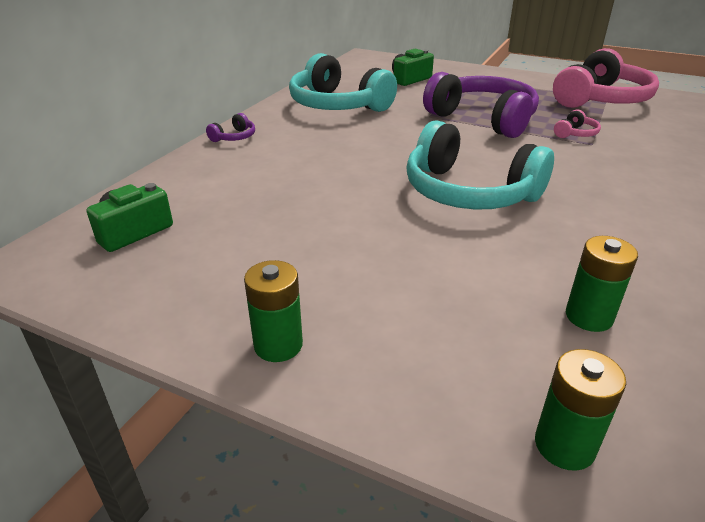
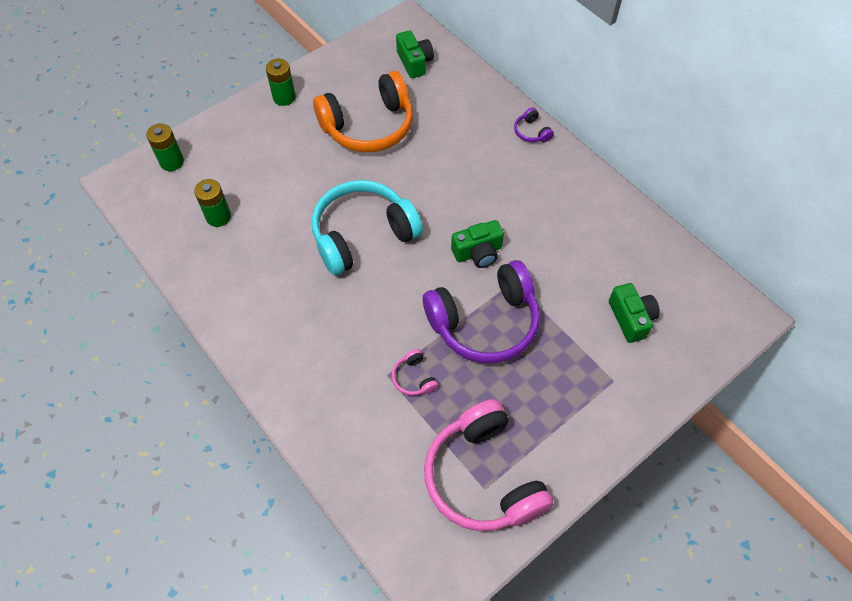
camera: 115 degrees right, 25 degrees up
turquoise headphones [289,53,397,112] -> none
none -> orange headphones [313,71,413,152]
none -> green camera [451,220,504,268]

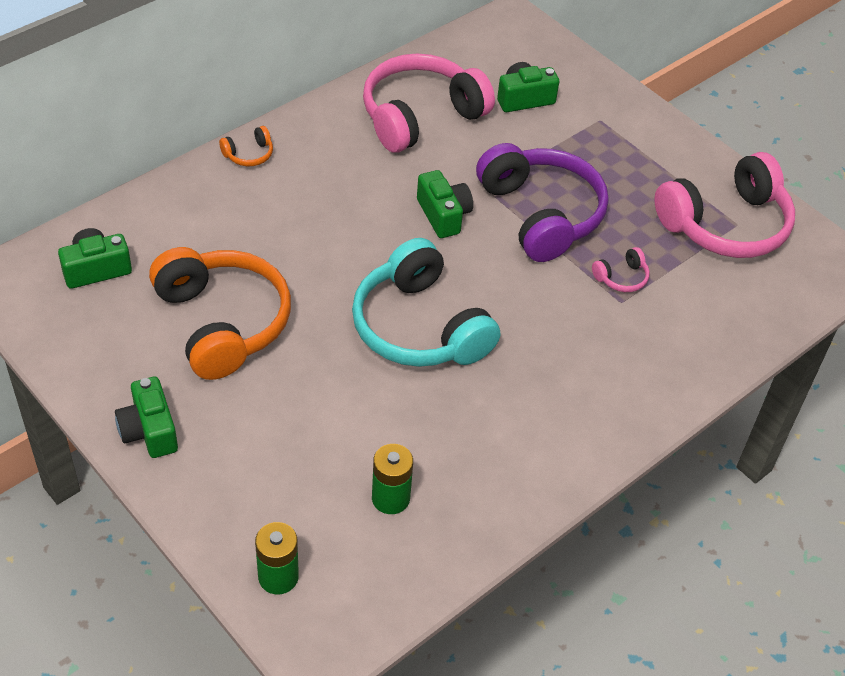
camera: 95 degrees left, 10 degrees down
green battery [266,59,296,106] -> green camera [115,377,178,458]
purple headphones [514,108,554,142] -> orange headphones [219,126,273,166]
none -> pink headphones [363,53,495,153]

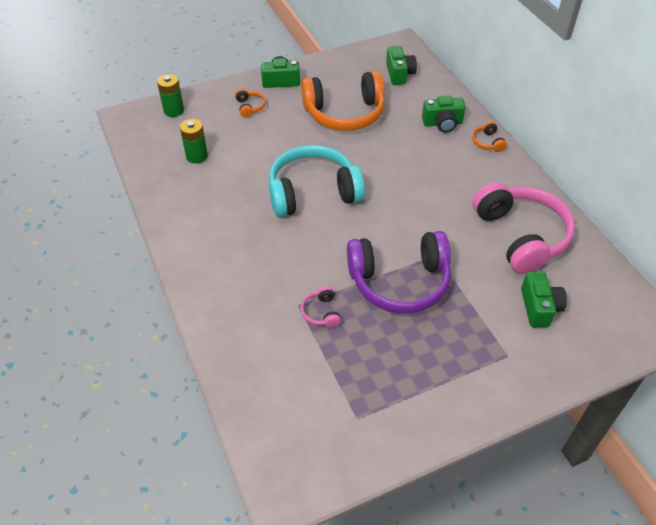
camera: 110 degrees right, 0 degrees up
green camera [417,170,473,238] -> green camera moved to [422,96,466,133]
pink headphones [654,152,795,258] -> none
none -> orange headphones [235,89,266,118]

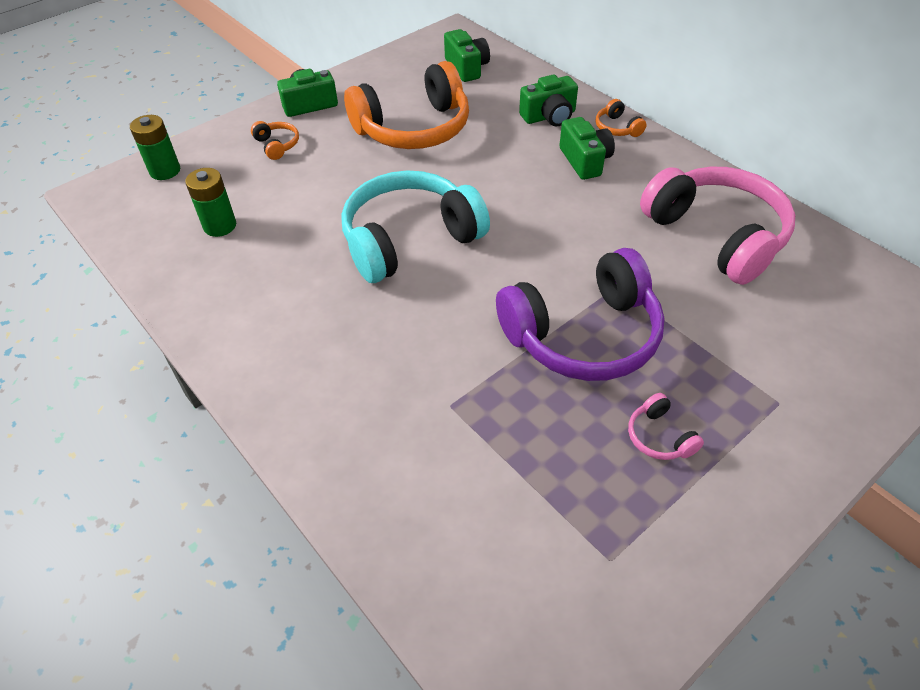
camera: 15 degrees left, 0 degrees up
pink headphones [301,286,341,328] -> pink headphones moved to [628,393,704,460]
green camera [521,272,567,327] -> green camera moved to [559,117,615,180]

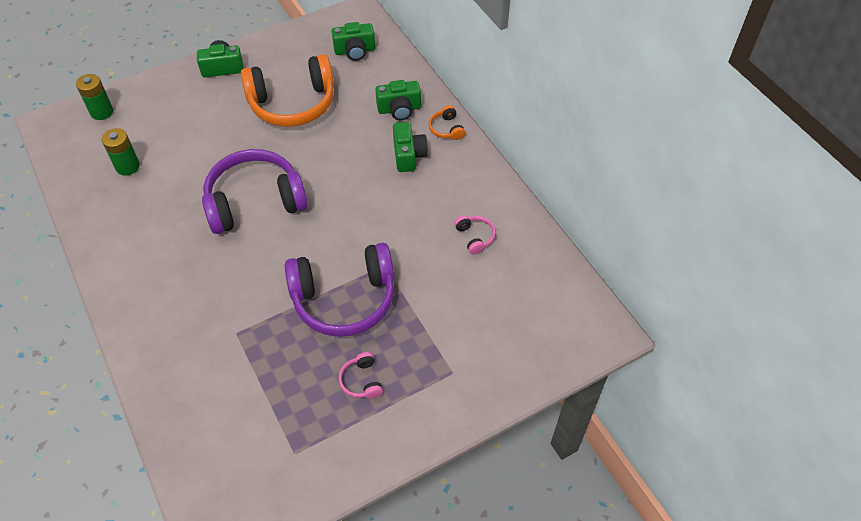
camera: 10 degrees right, 5 degrees up
orange headphones [251,121,299,160] -> none
turquoise headphones [342,171,490,283] -> purple headphones [202,149,308,234]
green camera [444,29,490,82] -> green camera turned 90 degrees clockwise [332,22,375,61]
pink headphones [640,167,795,285] -> pink headphones [454,215,496,254], size x0.40

